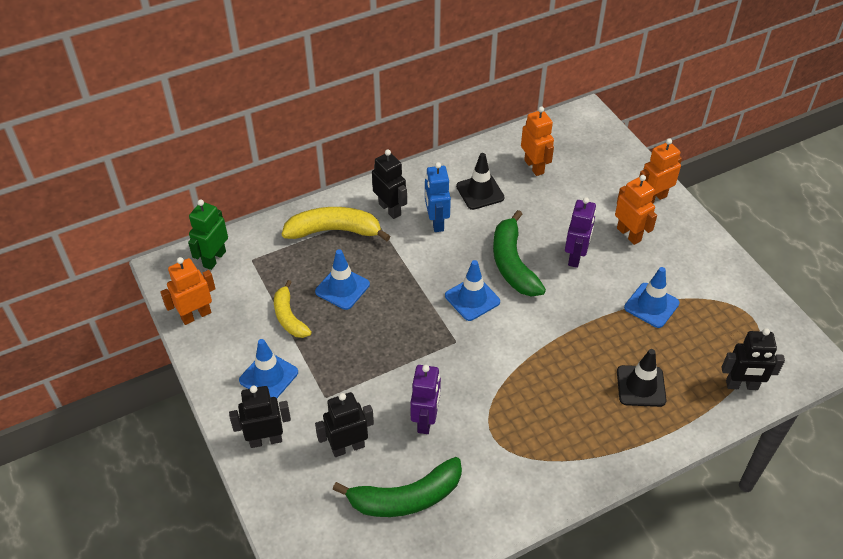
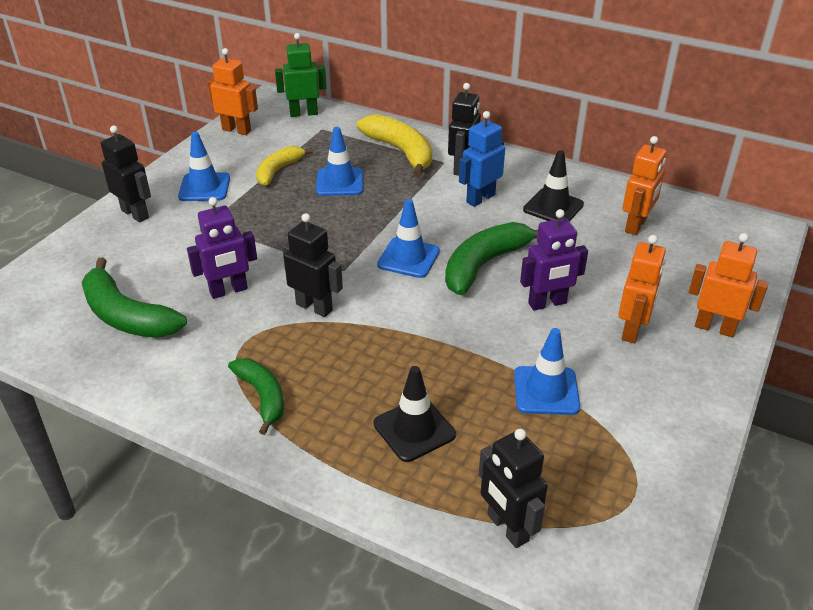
camera: 55 degrees right, 10 degrees down
black robot [315,392,374,457] -> black robot moved to [282,213,343,317]
none -> green banana [228,358,284,435]

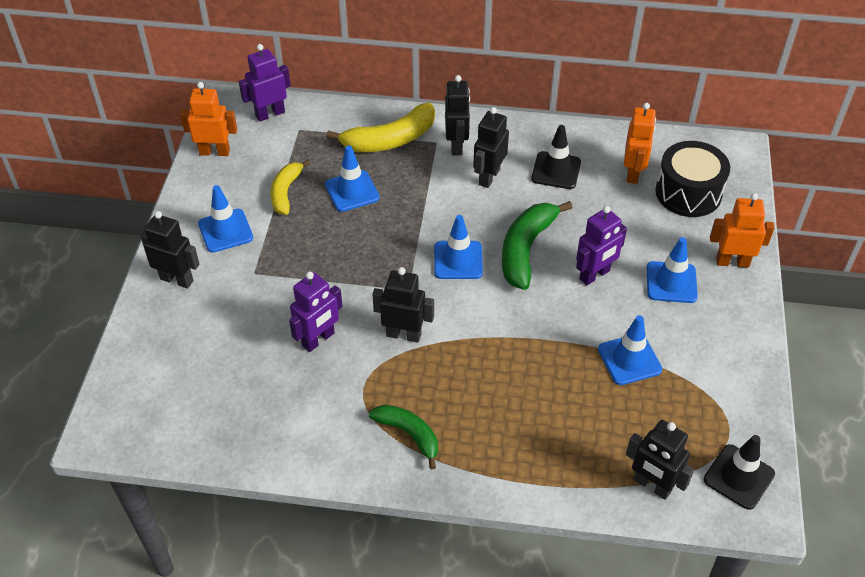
camera: 20 degrees left, 10 degrees up
green banana [82,257,187,338] -> none
green robot [275,33,326,117] -> purple robot [239,44,291,122]
yellow banana [357,114,432,177] -> yellow banana turned 120 degrees clockwise [326,103,435,152]
black traffic cone [374,366,456,462] -> black traffic cone moved to [704,435,775,510]
blue robot [459,111,505,207] -> black robot [473,107,509,188]
orange robot [618,235,666,343] -> blue traffic cone [647,237,698,303]
none -> black drum [655,141,730,217]

